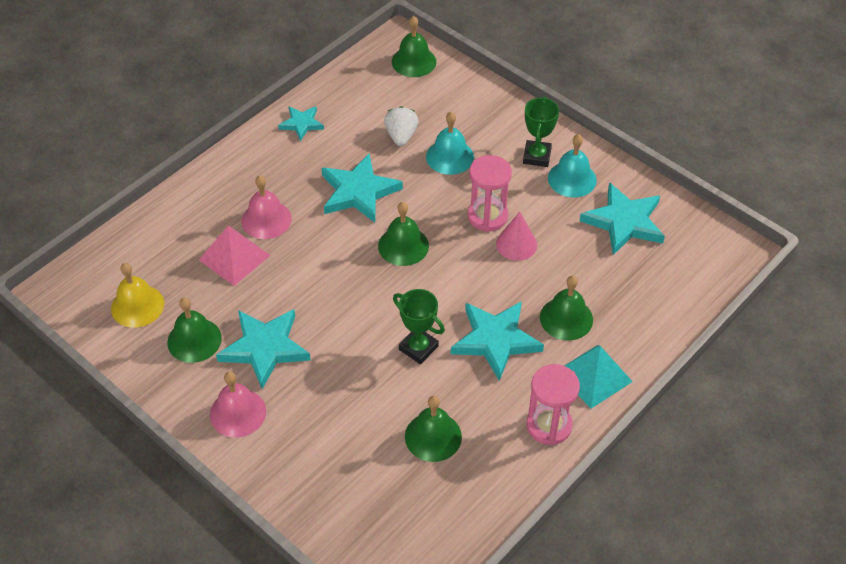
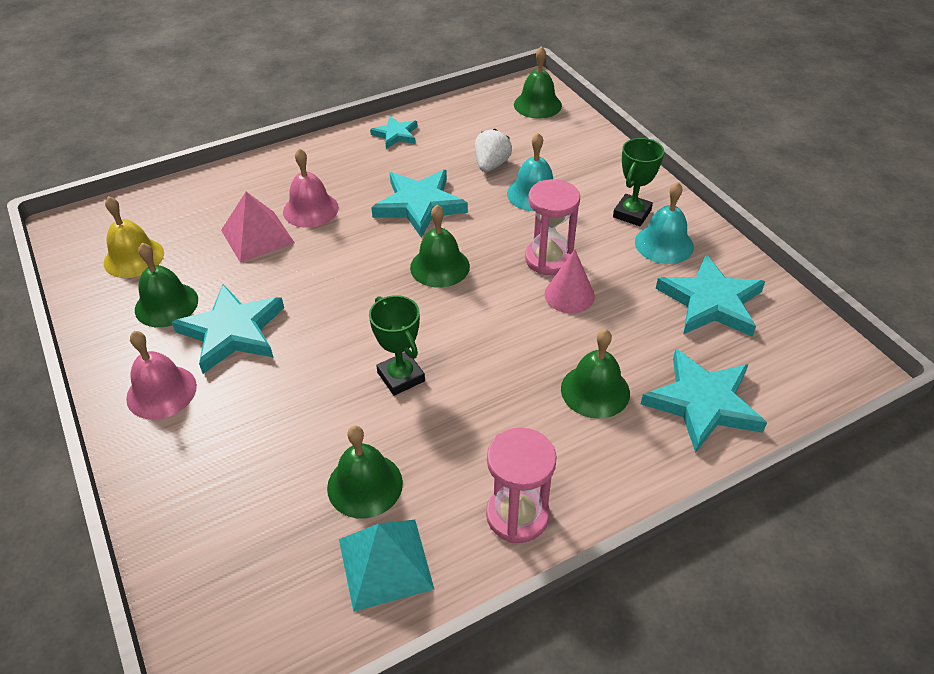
camera: 20 degrees right, 5 degrees down
turquoise star [451,301,544,381] -> turquoise star moved to [641,349,767,453]
turquoise pyramid [564,345,633,409] -> turquoise pyramid moved to [339,520,435,612]

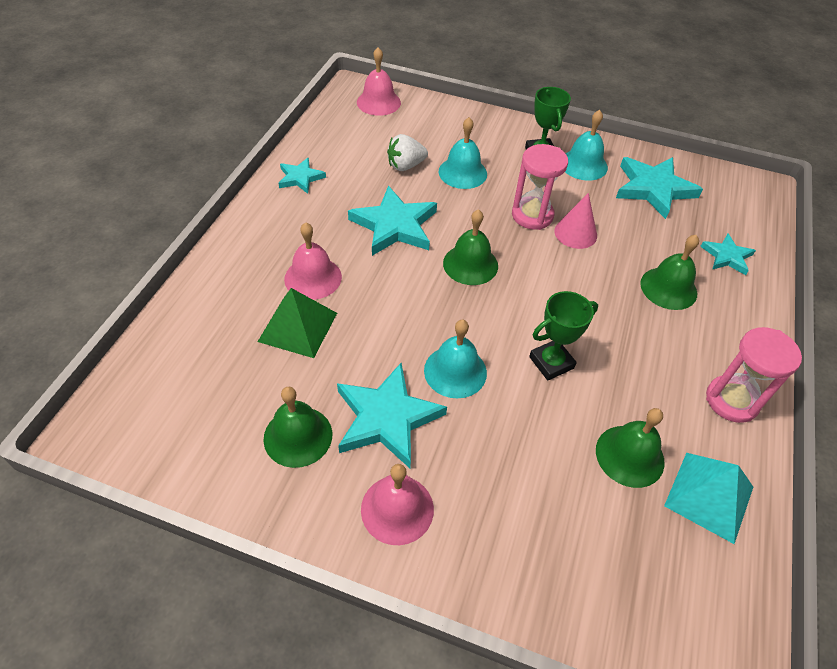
camera: 45 degrees left, 5 degrees up
yellow bell [104,196,164,278] -> none
pink pyramid [221,192,295,263] -> green pyramid [257,288,337,358]
green trophy [369,295,425,396] -> green trophy turned 45 degrees counterclockwise [529,291,598,381]
white strawberry [475,129,512,172] -> white strawberry turned 90 degrees counterclockwise [387,134,428,171]
green bell [514,46,562,119] -> pink bell [357,47,401,116]
turquoise star [641,349,767,453] -> turquoise star [700,234,756,275], size x0.57
none -> turquoise bell [424,320,487,399]

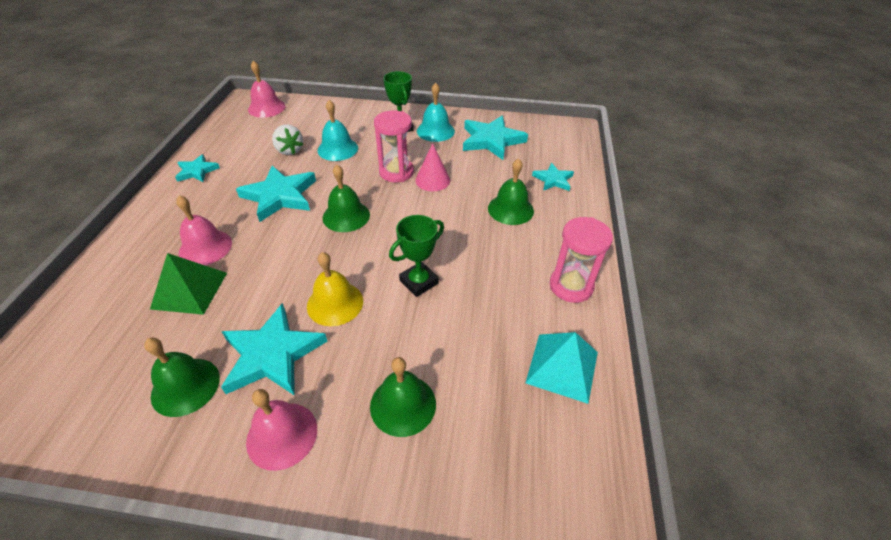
camera: 10 degrees left, 5 degrees down
white strawberry [387,134,428,171] -> white strawberry turned 90 degrees counterclockwise [272,124,303,155]
turquoise bell [424,320,487,399] -> yellow bell [307,252,363,326]
green bell [596,408,665,488] -> green bell moved to [370,357,436,437]

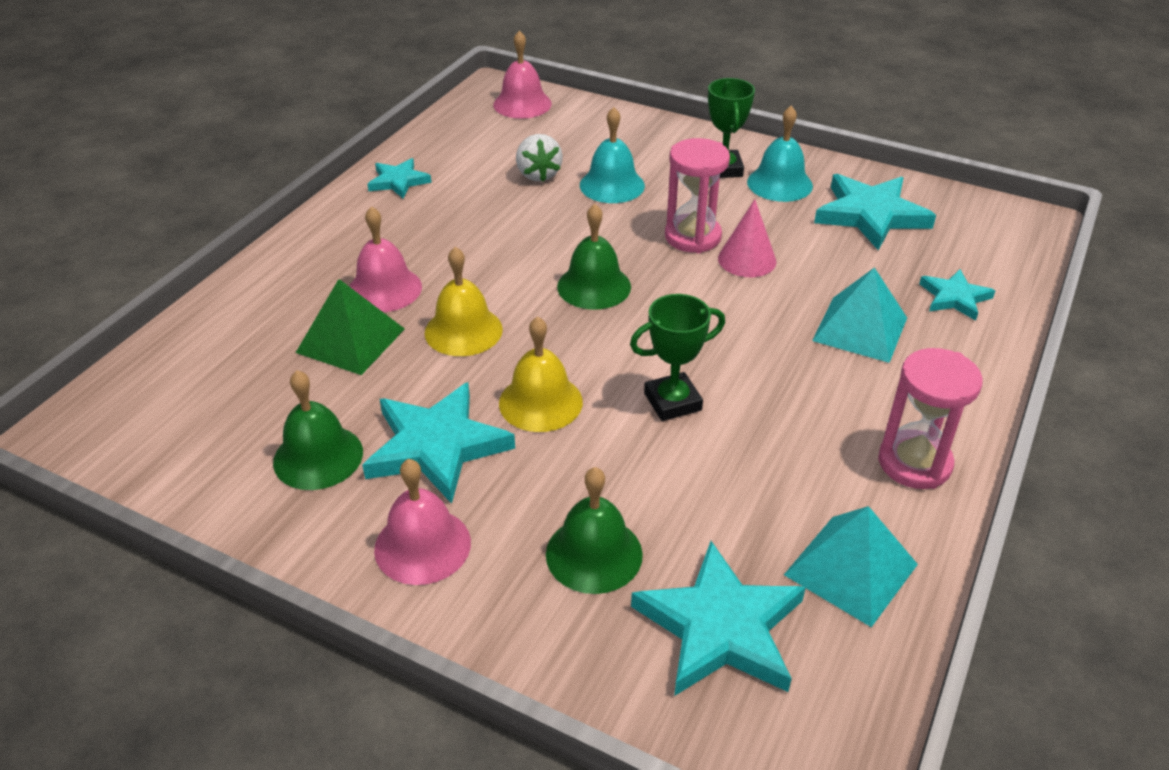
camera: 20 degrees right, 5 degrees down
turquoise star [236,166,316,222] -> turquoise star moved to [631,541,806,696]
green bell [488,158,534,225] -> turquoise pyramid [812,267,907,363]
none -> yellow bell [425,247,503,356]

